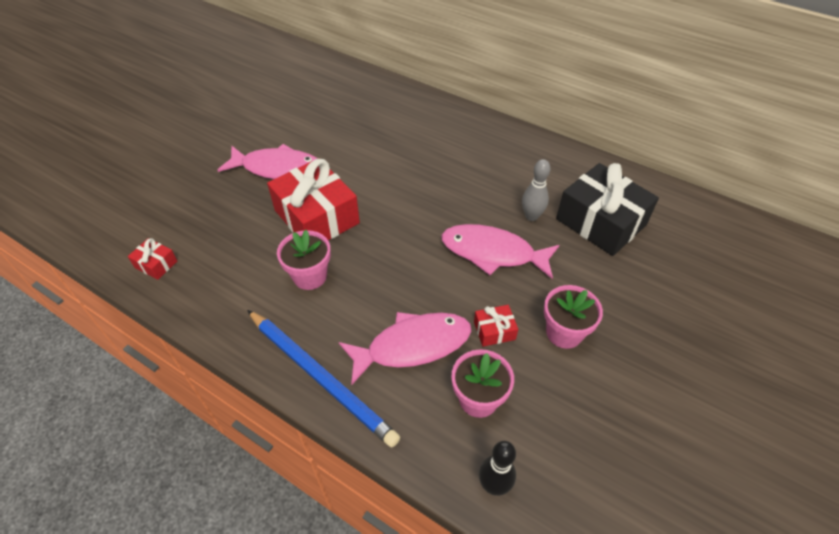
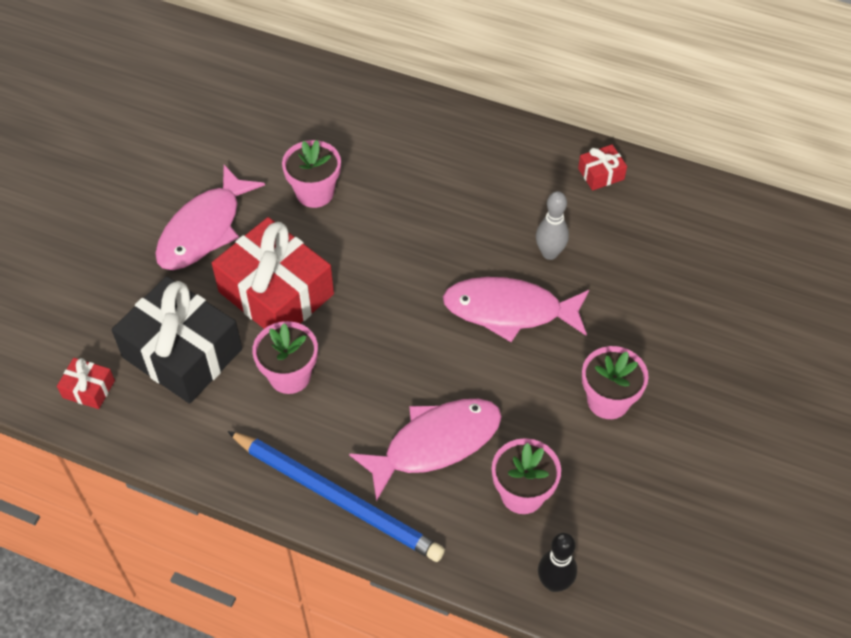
camera: 10 degrees left, 5 degrees up
pink fish [218,144,318,179] -> pink fish turned 120 degrees clockwise [155,165,265,270]
red gift [474,305,518,347] -> red gift moved to [578,145,627,190]
black gift [556,163,659,256] -> black gift moved to [112,276,242,404]
none -> pink flower pot [282,140,341,208]

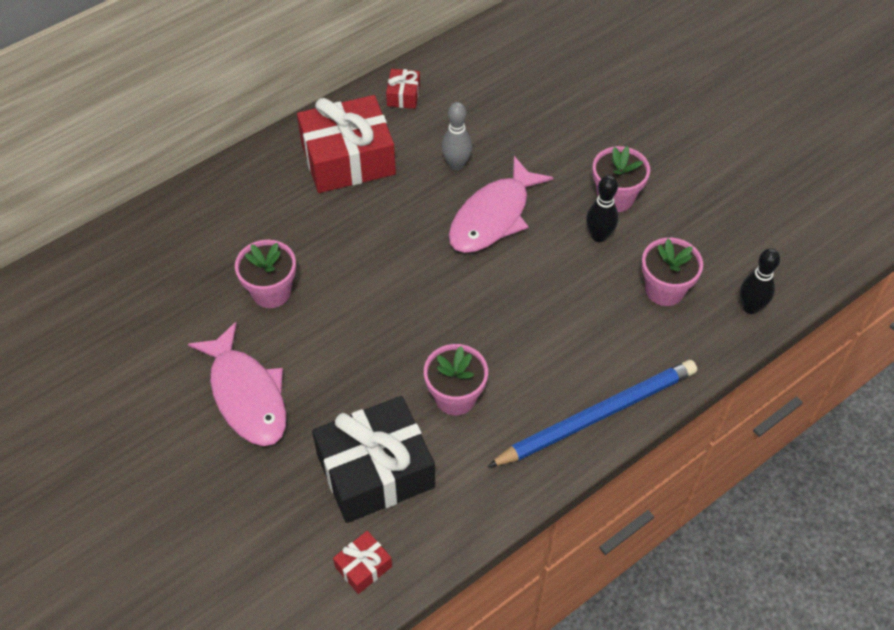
camera: 60 degrees left, 0 degrees up
red gift [212,217,334,329] -> red gift moved to [297,95,396,193]
pink fish [349,399,502,501] -> none
none -> black bowling pin [586,175,618,242]

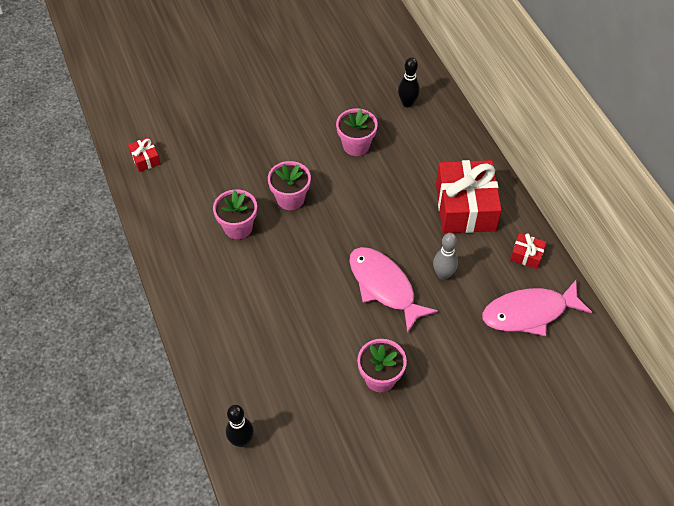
camera: 105 degrees right, 0 degrees up
pink fish [188,322,286,446] -> pink fish moved to [482,280,592,336]
black gift [312,396,435,523] -> none
blue pencil [487,360,697,467] -> none
black bowling pin [586,175,618,242] -> black bowling pin moved to [398,57,420,107]
pink flower pot [641,238,703,306] -> pink flower pot moved to [268,161,311,210]

